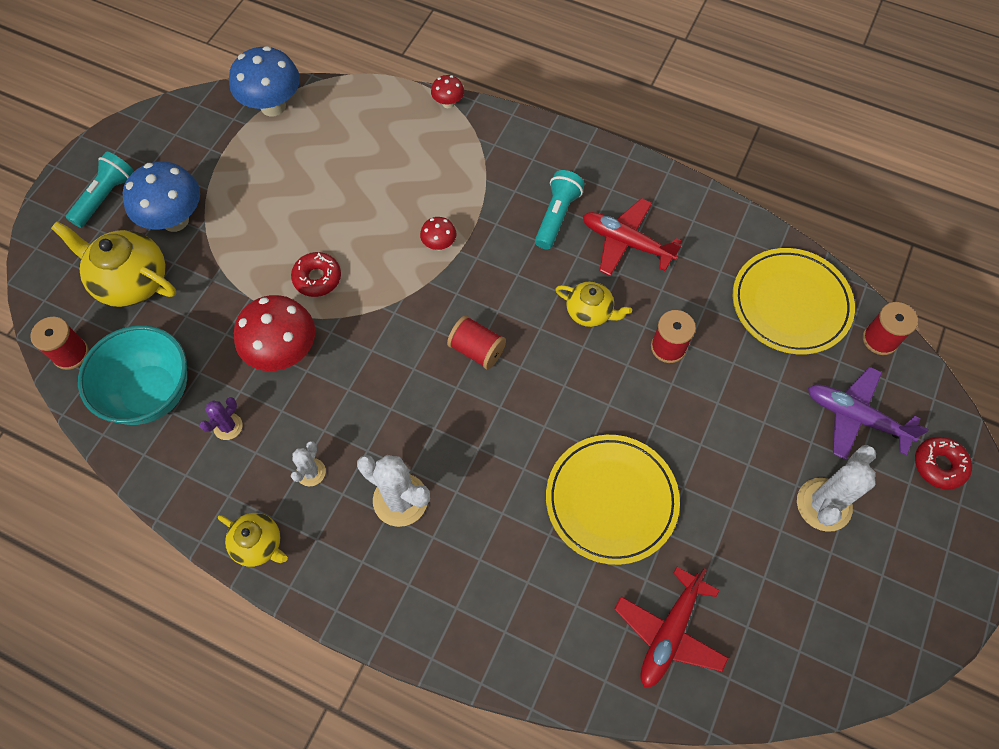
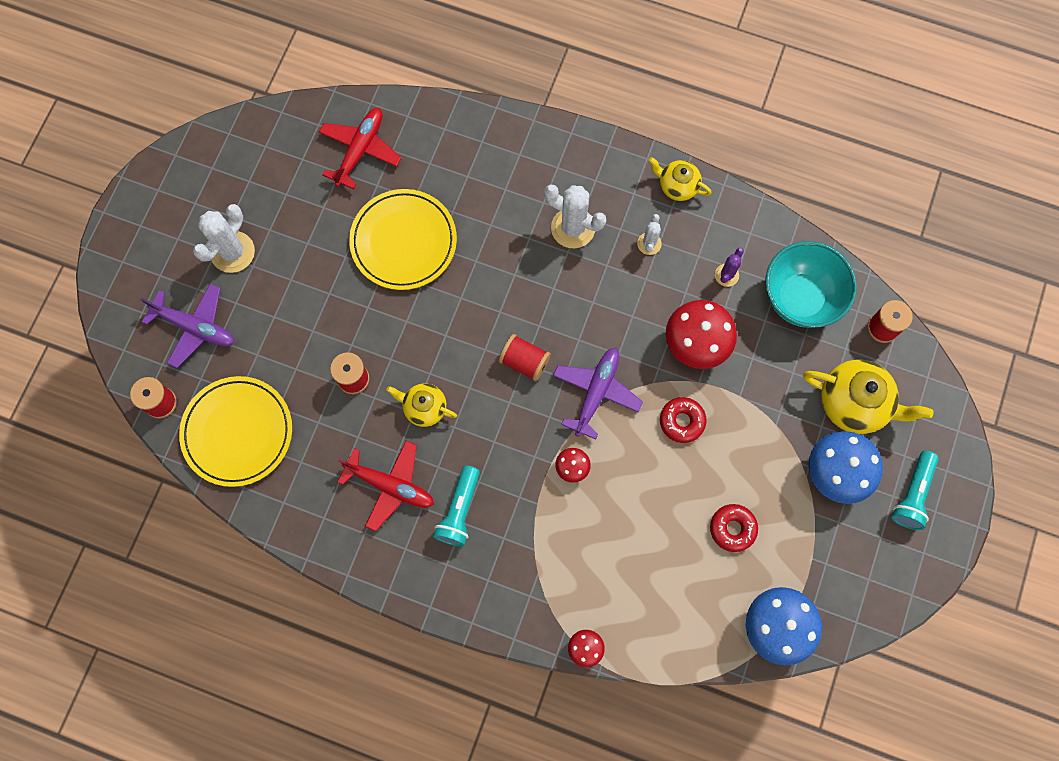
camera: 175 degrees right, 10 degrees up
red donut [915,437,972,490] -> red donut moved to [710,504,758,552]
none -> purple plane [553,348,643,439]

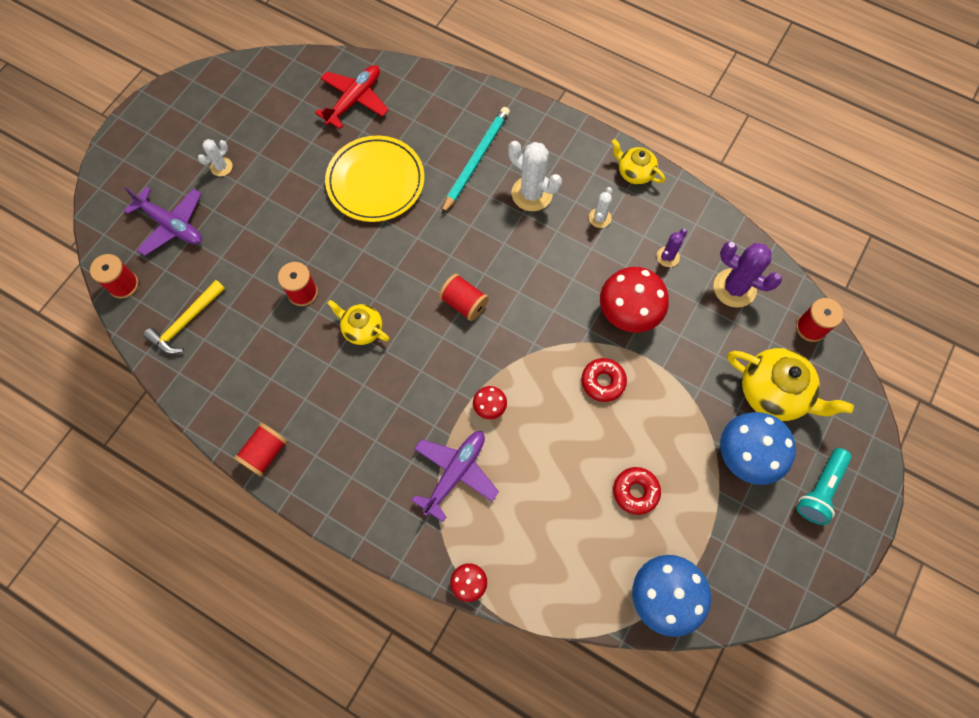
camera: 10 degrees right, 5 degrees down
yellow plate [179,376,292,487] -> yellow hammer [143,280,225,354]
white cactus [193,204,255,273] -> white cactus [198,139,233,176], size x0.55
red plane [338,440,434,531] -> none
turquoise flashlight [433,465,480,547] -> none
purple plane [553,348,643,439] -> purple plane moved to [411,431,499,522]
turquoise bowl [765,241,857,328] -> purple cactus [714,242,782,308]
none -> red spool [234,423,288,477]
none -> turquoise pencil [442,107,510,214]

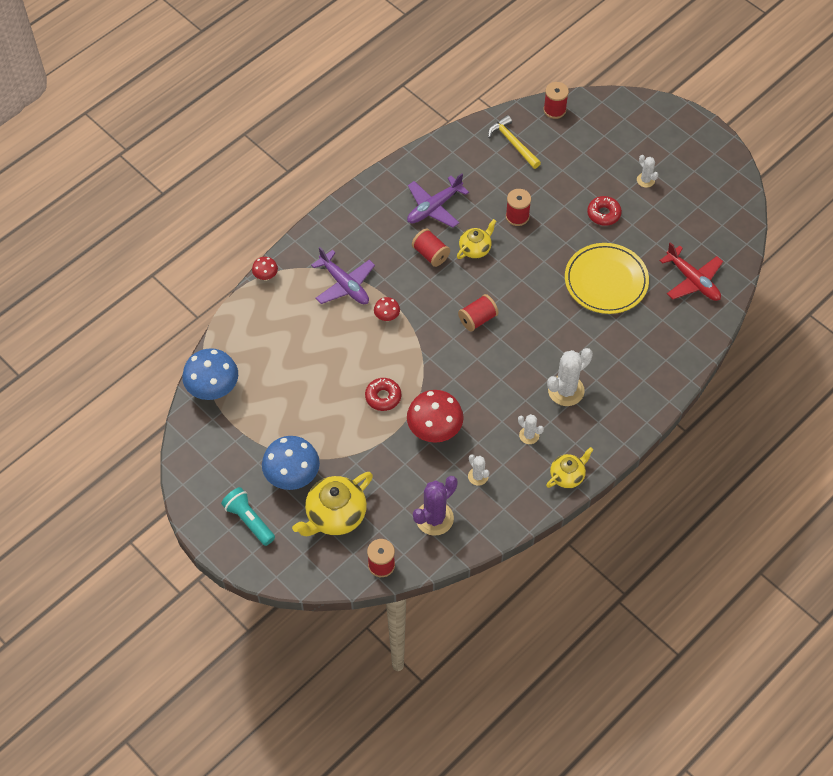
camera: 105 degrees right, 10 degrees down
purple plane [124,186,202,256] -> purple plane moved to [407,173,469,228]
red spool [234,423,288,477] -> red spool moved to [412,229,450,267]
turquoise pencil [442,107,510,214] -> none
red donut [613,467,661,515] -> red donut moved to [587,196,622,226]
purple cactus [657,229,687,267] -> white cactus [468,454,490,486]

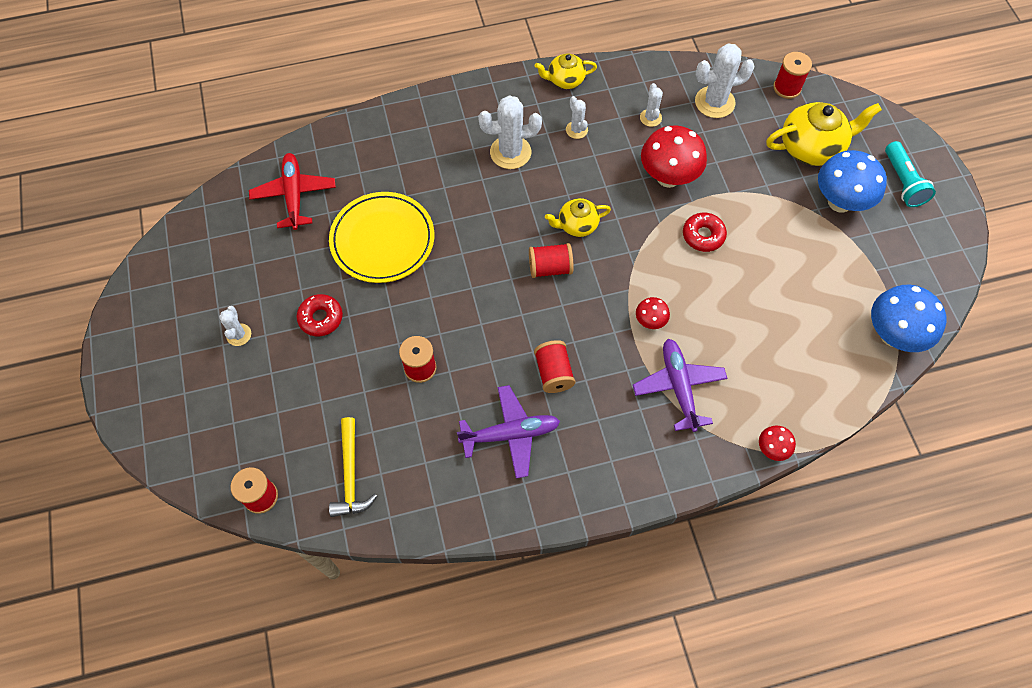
camera: 150 degrees left, 5 degrees up
purple cactus [413,476,458,536] -> white cactus [695,43,755,118]
yellow teapot [457,219,496,259] -> yellow teapot moved to [545,198,611,237]

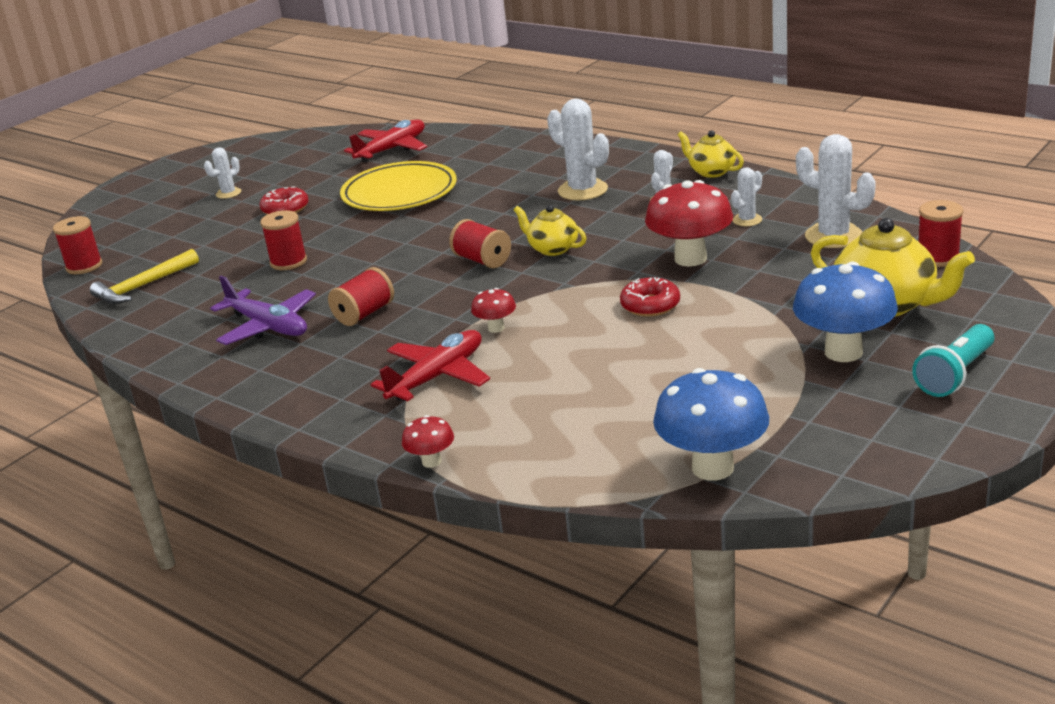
camera: 55 degrees right, 35 degrees down
purple plane [633,339,728,432] -> red plane [371,330,490,402]

